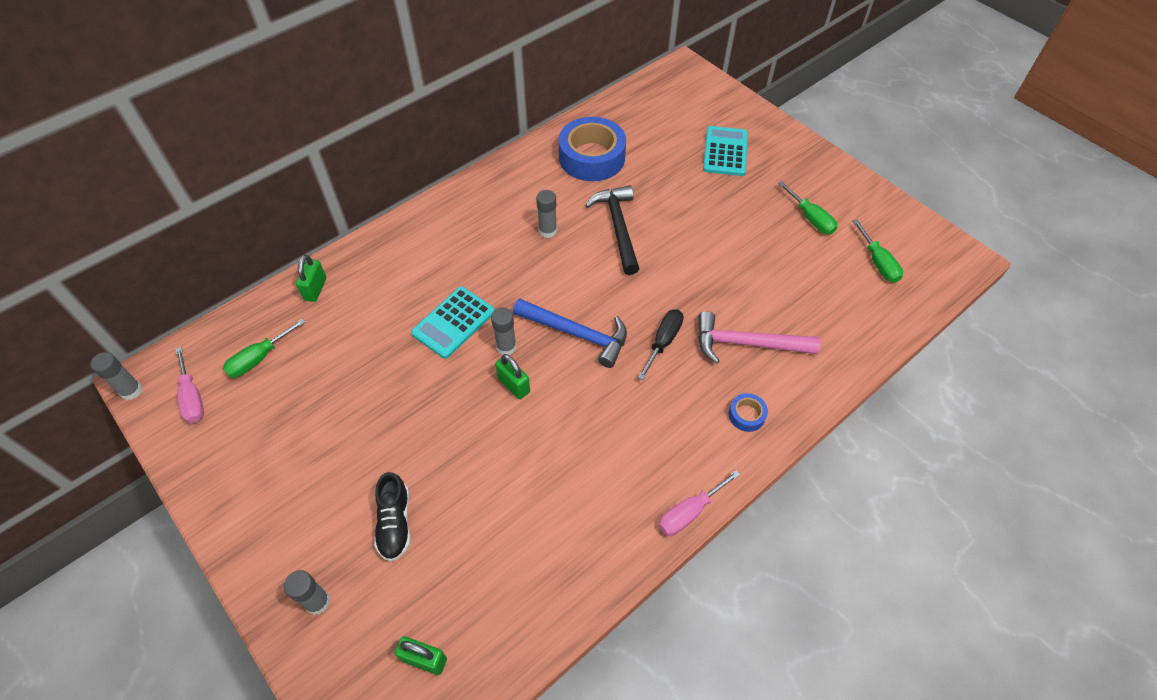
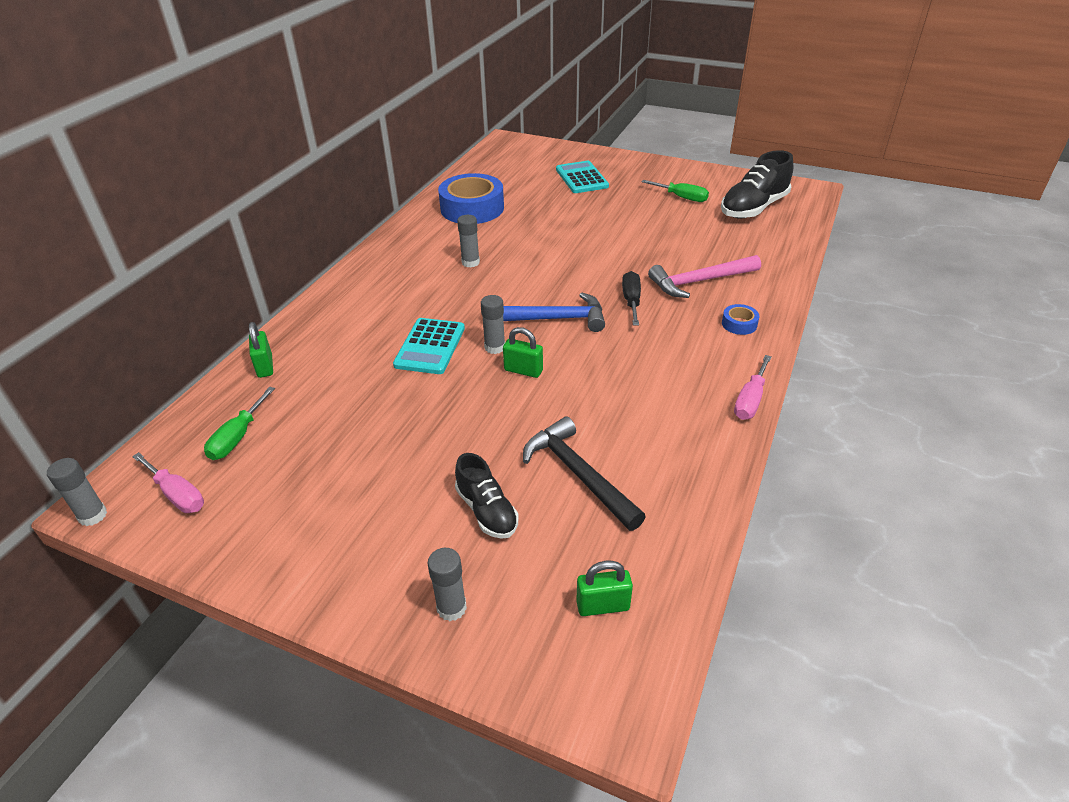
camera: 25 degrees left, 15 degrees down
black hammer [585,185,639,275] -> black hammer moved to [523,416,646,531]
green screwdriver [852,219,903,283] -> black shoe [721,150,793,219]

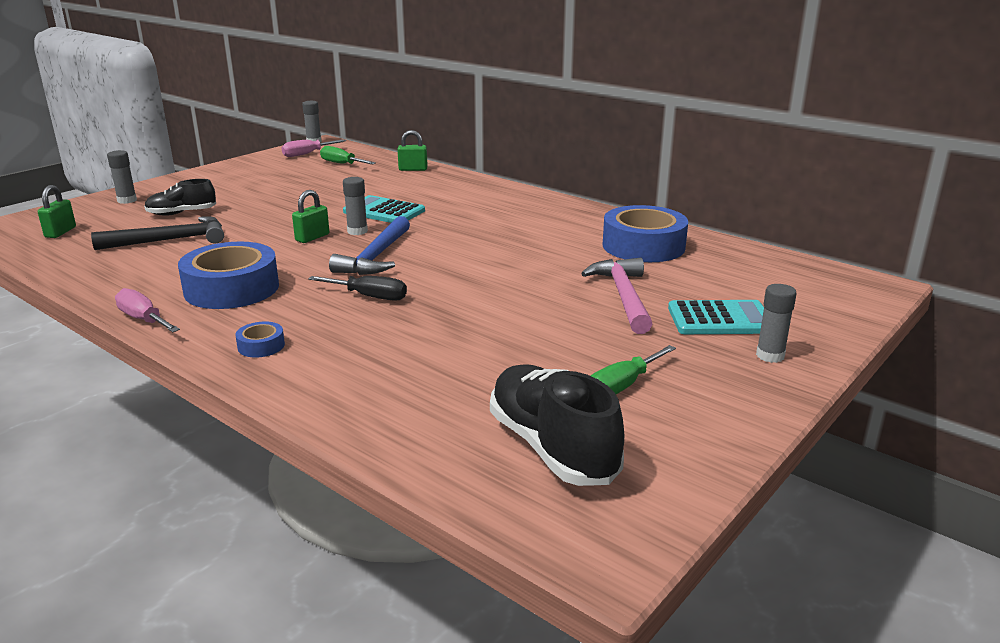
camera: 105 degrees right, 15 degrees down
grey glue stick [457,215,480,268] -> grey glue stick moved to [756,284,797,363]
pink hammer [648,255,761,298] -> pink hammer moved to [581,258,653,334]
none -> blue tape [178,242,279,309]

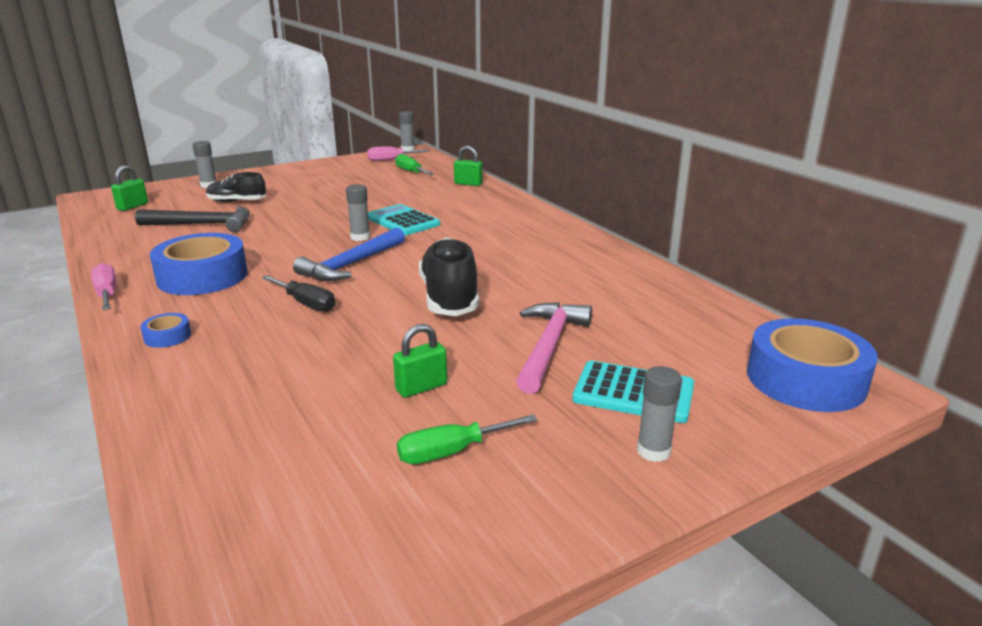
camera: 20 degrees right, 0 degrees up
green padlock [292,190,329,243] -> green padlock moved to [393,324,447,398]
black shoe [490,364,624,486] -> black shoe moved to [419,237,479,316]
blue tape [603,205,688,262] -> blue tape moved to [747,318,878,412]

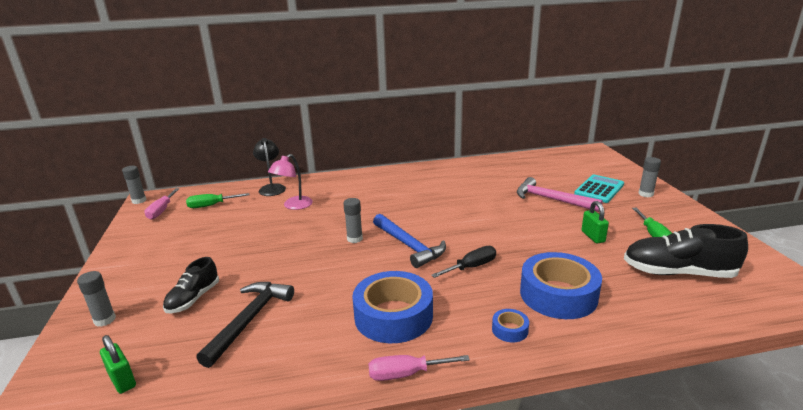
camera: 70 degrees left, 0 degrees up
turquoise calculator [368,204,440,235] -> none
black shoe [419,237,479,316] -> black shoe moved to [624,224,748,278]
green padlock [454,146,483,186] -> black lamp [253,138,286,196]
blue tape [747,318,878,412] -> blue tape moved to [520,252,602,319]
none -> pink lamp [268,154,313,210]

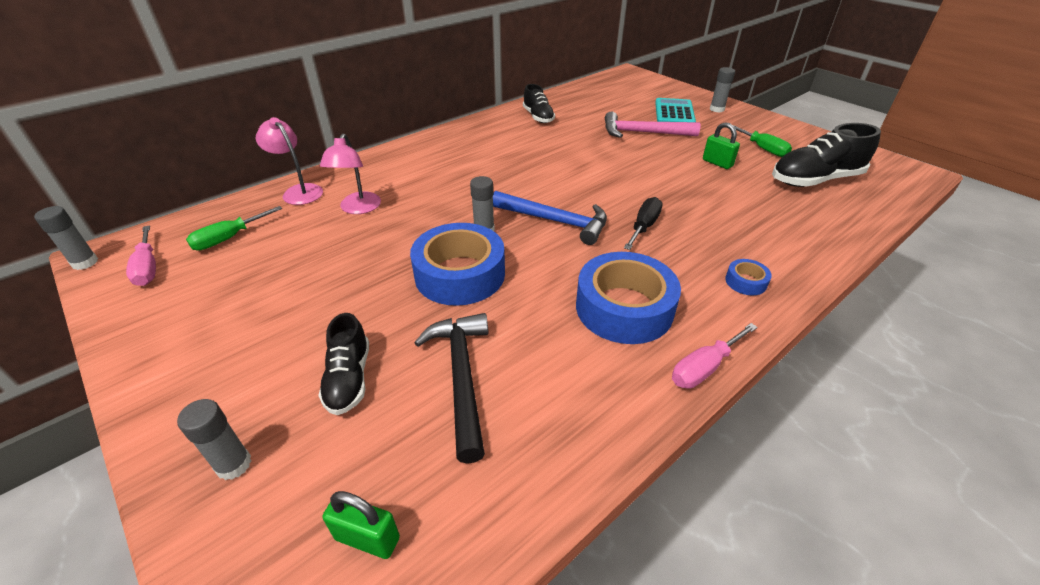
camera: 30 degrees left, 15 degrees up
black lamp [253,138,286,196] -> pink lamp [256,117,323,205]
blue tape [520,252,602,319] -> blue tape moved to [410,223,505,306]
none -> black shoe [523,84,555,123]

